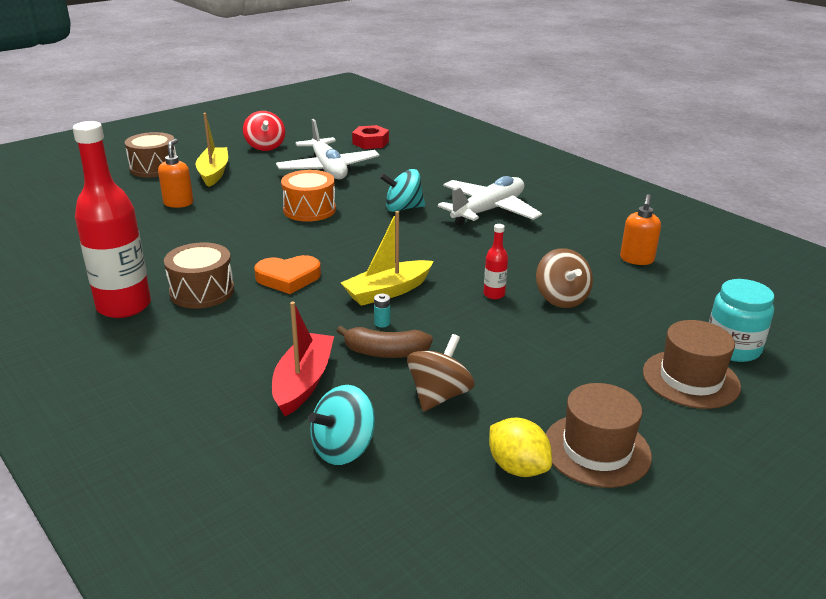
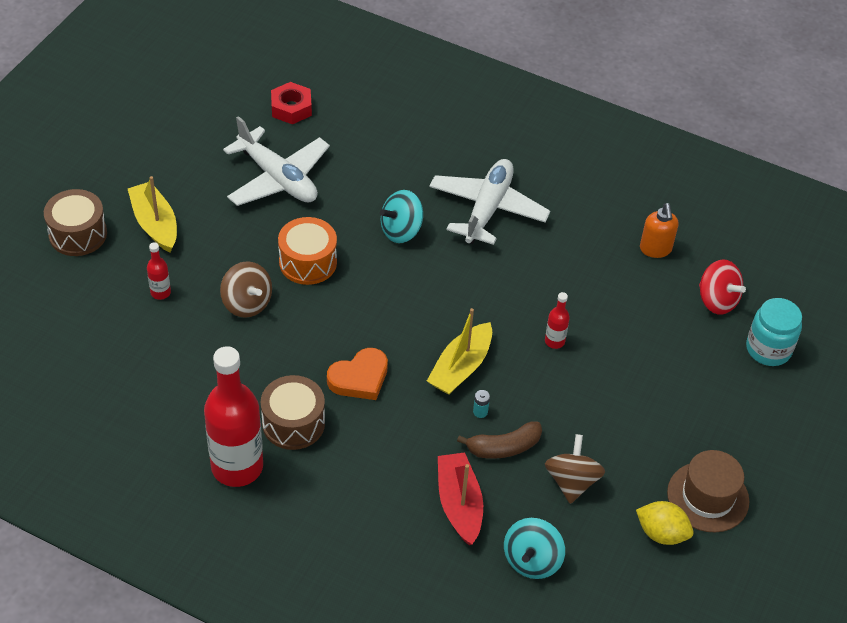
camera: 25 degrees left, 20 degrees up
orange soap dispenser [158,139,193,208] -> red bottle [147,242,171,300]
red spinning top [243,111,285,151] -> red spinning top moved to [699,259,746,315]
brown spinning top [536,248,593,308] -> brown spinning top moved to [220,261,272,318]
brown hat [643,320,741,409] -> none

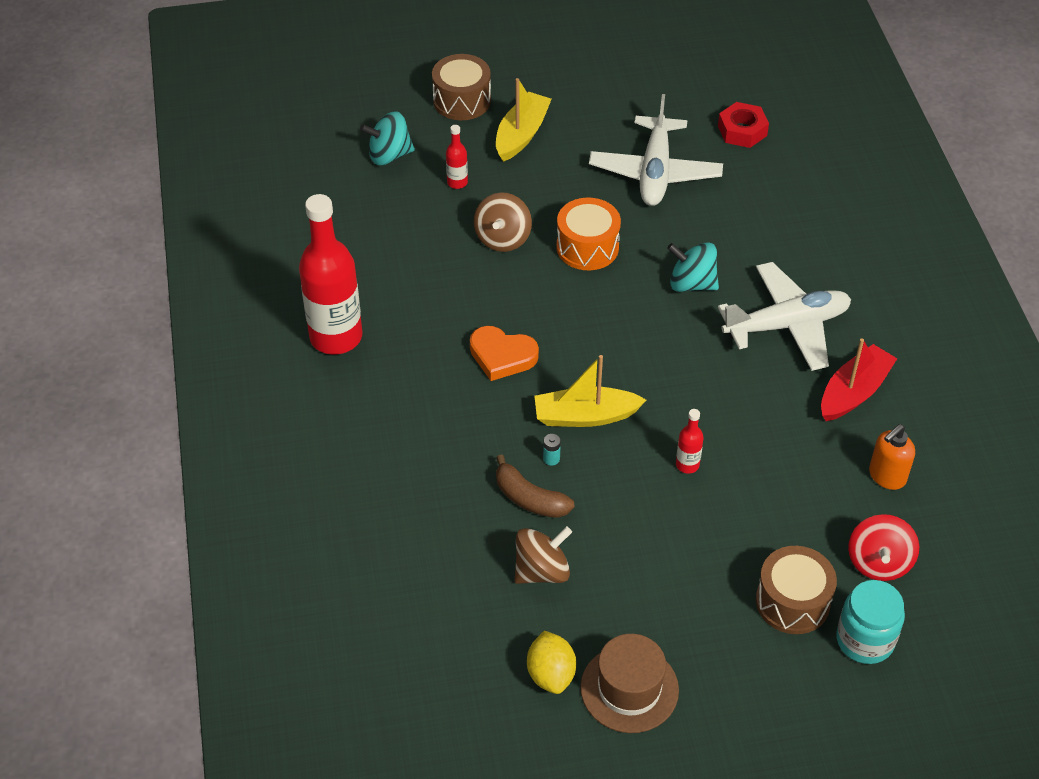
camera: 55 degrees right, 0 degrees up
brown drum [261,375,325,450] -> brown drum moved to [756,546,837,634]
red boat [438,452,483,545] -> red boat moved to [821,338,897,421]
turquoise spinning top [504,518,565,579] -> turquoise spinning top moved to [360,112,415,165]

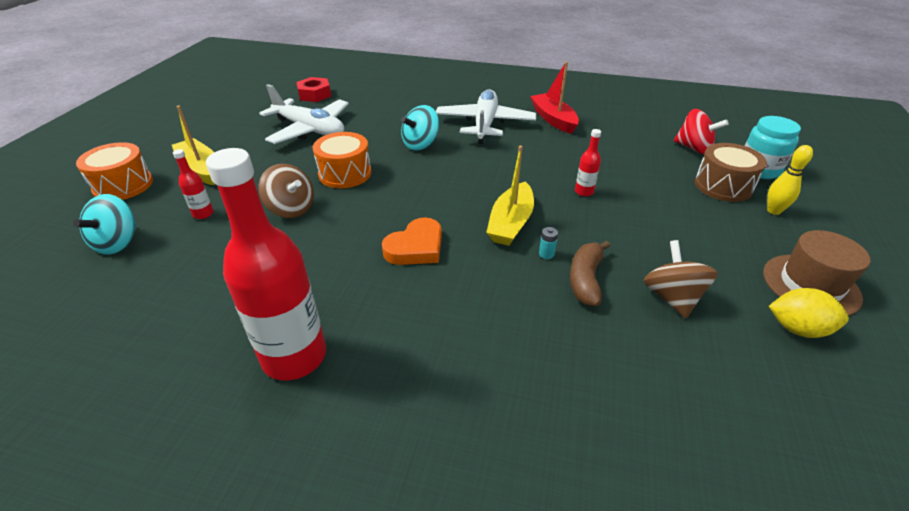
camera: 65 degrees left, 10 degrees down
brown drum [432,54,491,120] -> orange drum [76,142,153,200]
brown banana [496,454,574,518] -> brown banana turned 135 degrees clockwise [570,241,610,306]
orange soap dispenser [869,424,915,490] -> none
none -> yellow bowling pin [767,145,813,215]

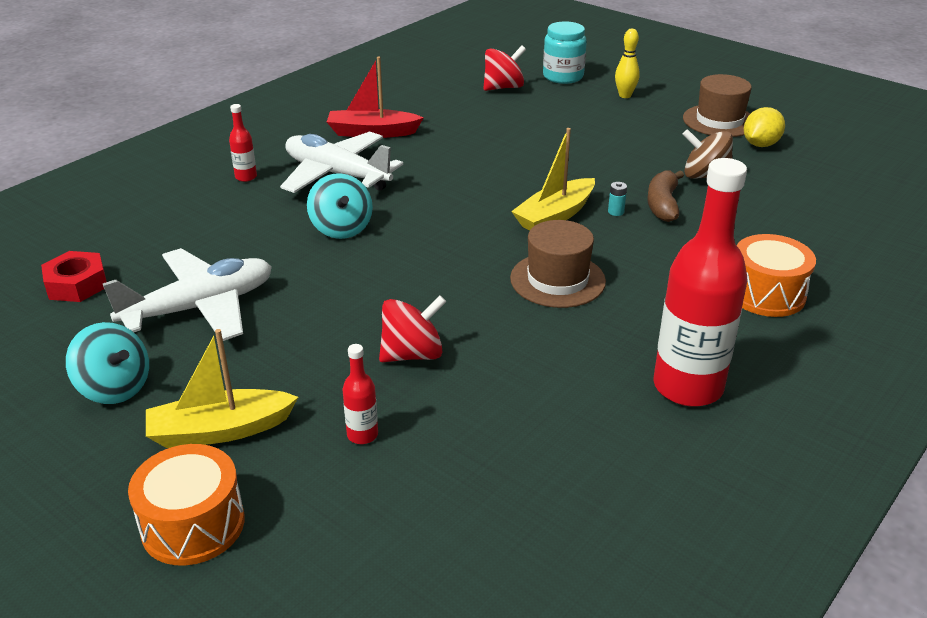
camera: 65 degrees left, 5 degrees down
turquoise spinning top [73,194,136,255] -> turquoise spinning top moved to [66,322,149,404]
brown spinning top [259,164,314,218] -> red spinning top [379,295,446,362]
orange drum [312,132,371,188] -> orange drum moved to [737,234,816,317]
orange heart [382,217,442,265] -> brown hat [510,220,606,308]
yellow boat [486,146,534,246] -> yellow boat turned 90 degrees clockwise [511,128,595,231]
brown banana [570,241,610,306] -> brown banana turned 60 degrees clockwise [647,170,684,222]
red bottle [575,129,601,196] -> red bottle moved to [229,104,257,182]
brown drum [695,143,767,202] -> none

